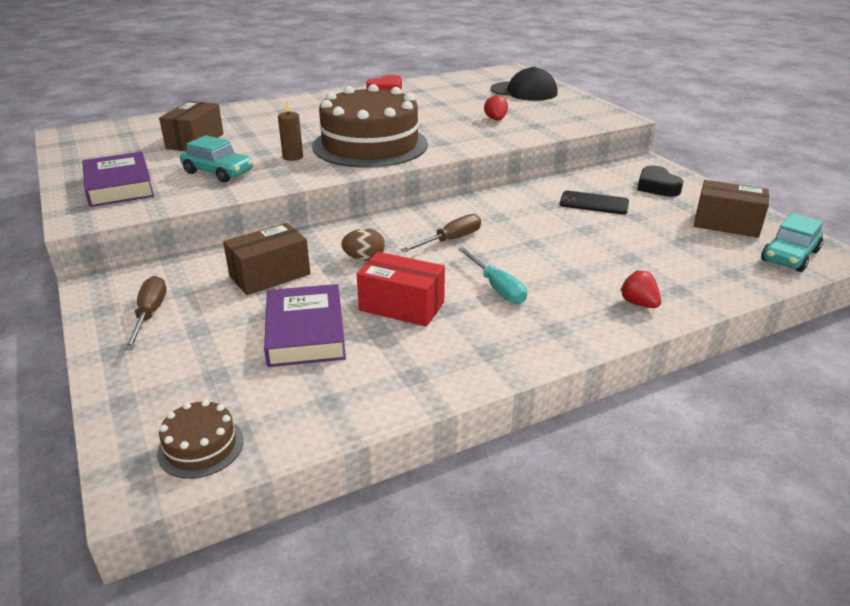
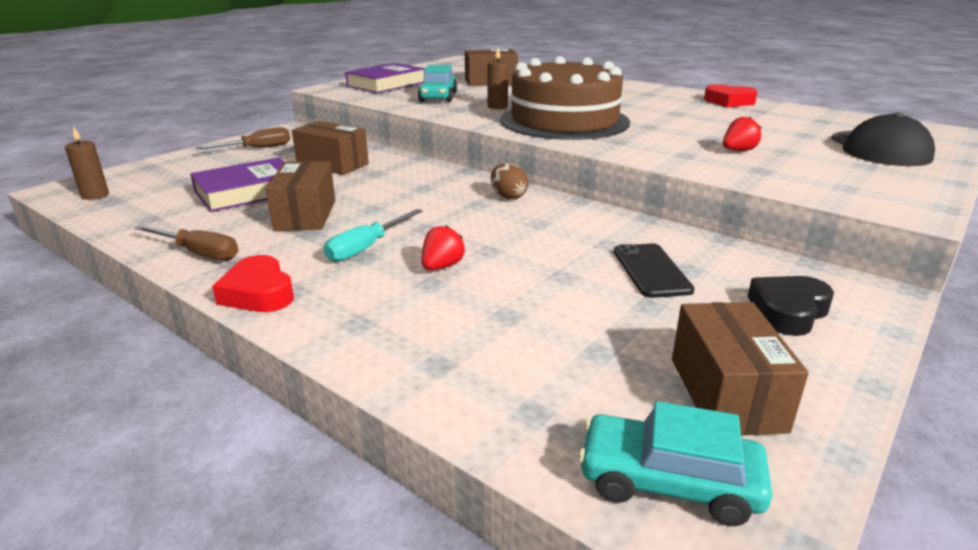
camera: 65 degrees right, 5 degrees down
brown cake [157,400,244,479] -> brown candle [65,126,109,200]
brown egg [341,228,385,261] -> brown egg moved to [491,163,529,199]
red box [357,252,445,327] -> brown box [266,161,335,231]
brown screwdriver [400,214,481,252] -> brown screwdriver moved to [134,225,238,260]
red strawberry [620,270,661,308] -> red strawberry moved to [422,225,465,270]
none -> red heart [212,255,294,312]

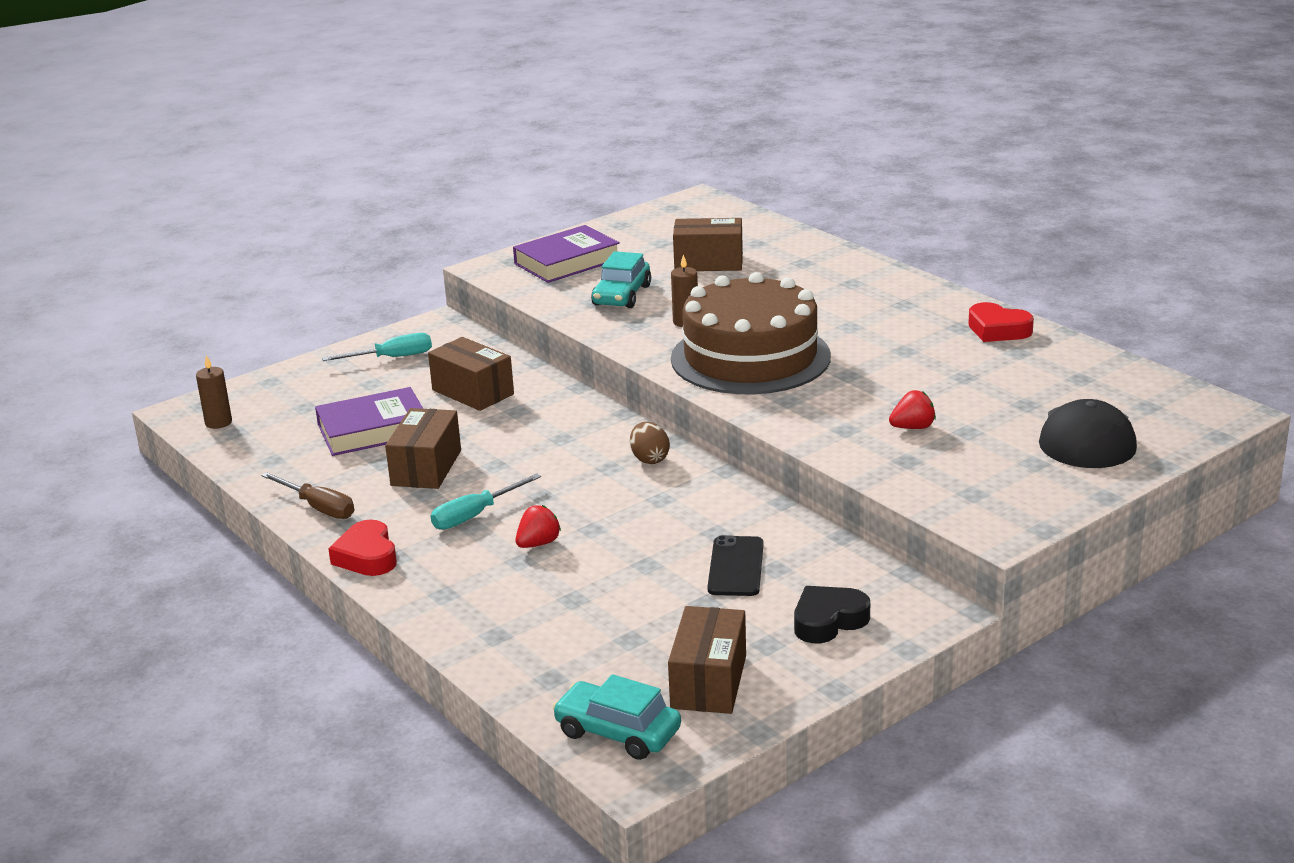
camera: 15 degrees right, 0 degrees up
brown screwdriver [195,127,290,150] -> turquoise screwdriver [322,333,432,361]

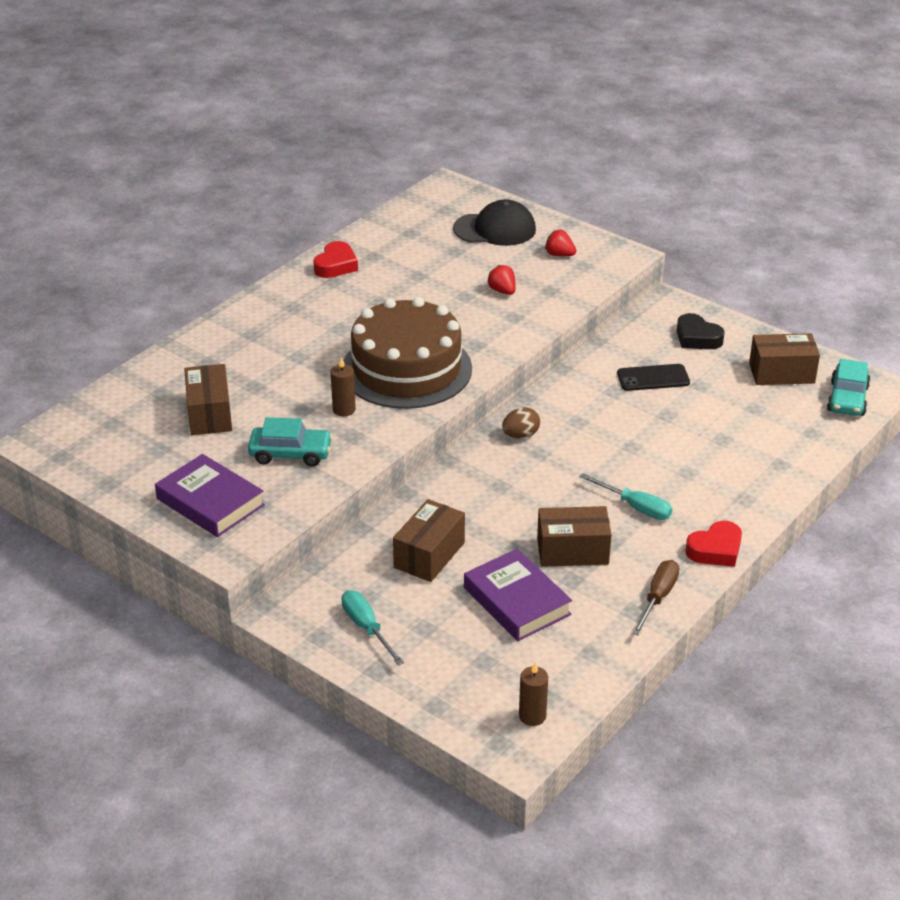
camera: 105 degrees left, 10 degrees up
red strawberry [515,505,561,548] -> red strawberry moved to [545,230,576,256]

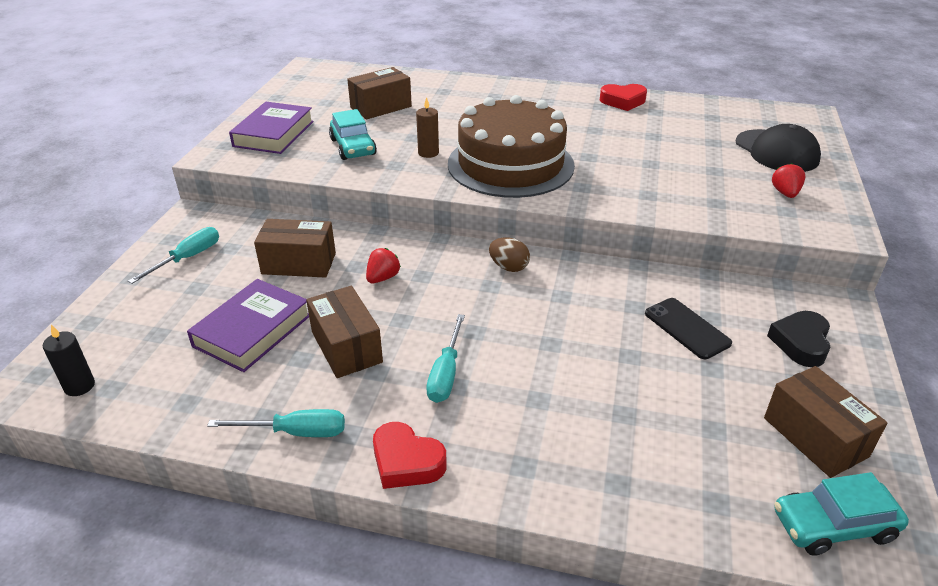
camera: 65 degrees right, 0 degrees up
red strawberry [488,265,515,295] -> red strawberry moved to [366,248,401,283]
brown candle [519,663,548,726] -> black candle [43,325,95,396]
brown screwdriver [632,560,679,636] -> turquoise screwdriver [207,409,345,437]

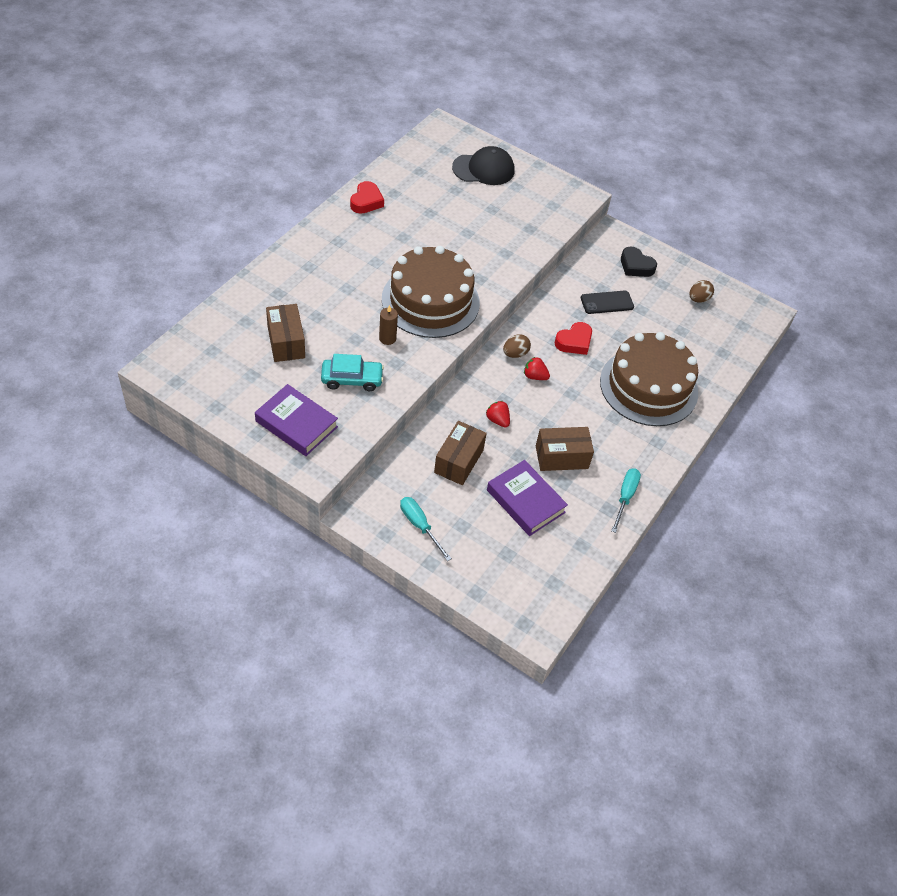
camera: 75 degrees left, 15 degrees up
black candle [43,325,95,396] -> none
red heart [373,422,447,489] -> red heart moved to [554,322,592,355]
turquoise screwdriver [426,314,465,403] -> none
brown box [764,366,888,478] -> brown egg [689,280,714,303]
red strawberry [772,163,806,198] -> red strawberry moved to [524,357,550,380]
turquoise car [774,472,909,556] -> none
none -> brown cake [600,332,698,426]

